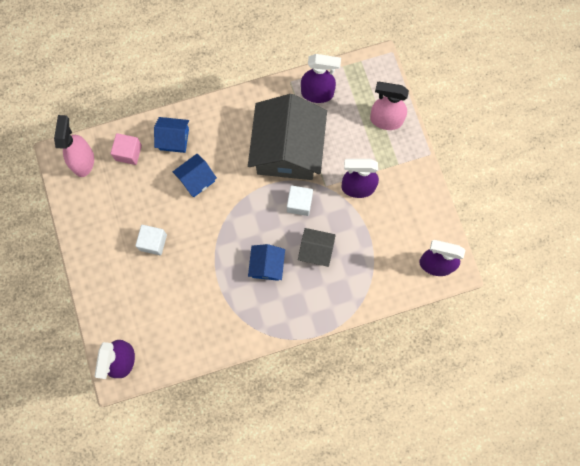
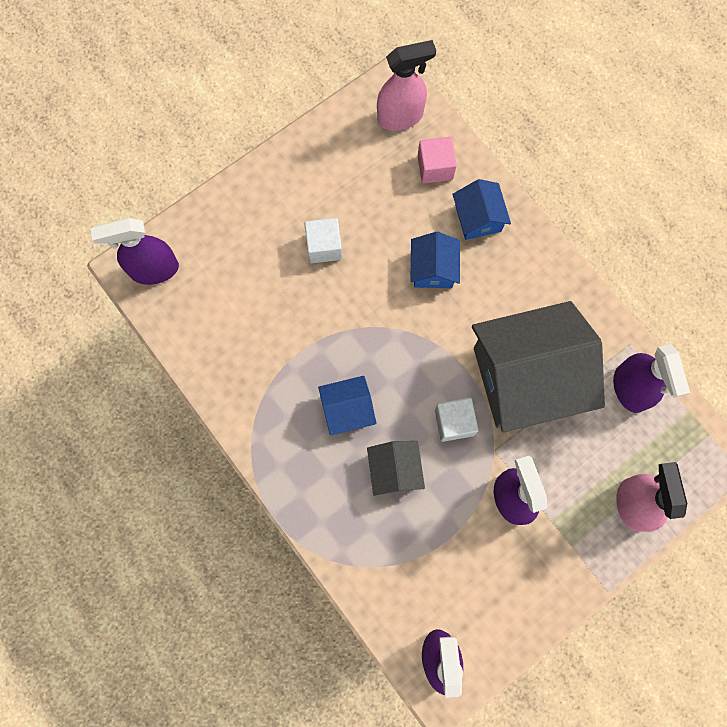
camera: 70 degrees right, 0 degrees up
blue house [173,154,217,197] -> blue house turned 60 degrees clockwise [410,232,460,288]

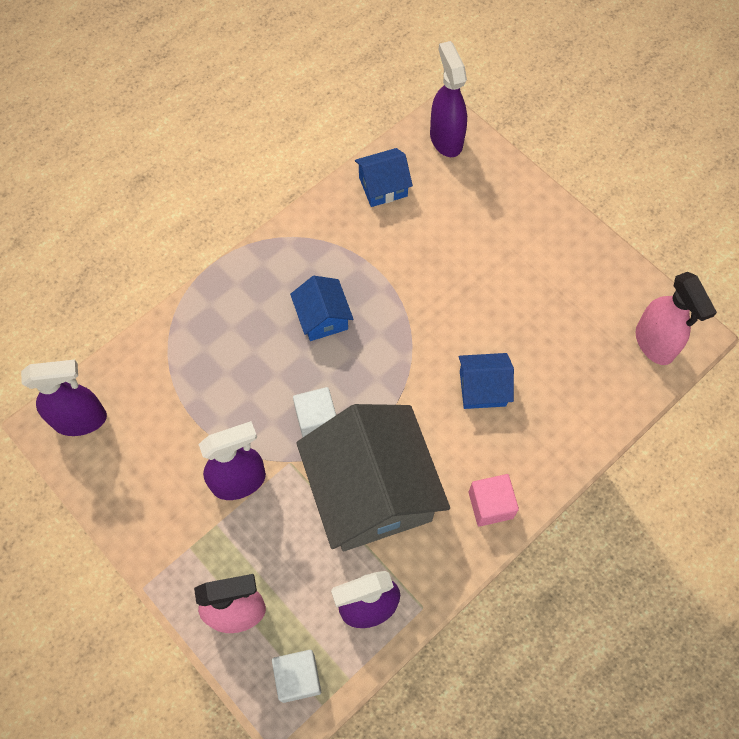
camera: 85 degrees right, 10 degrees down
white cube [304,218,342,263] -> white cube moved to [272,650,321,703]
grey house [367,441,425,496] -> none
pink cube [418,137,457,184] -> pink cube moved to [469,474,519,526]
blue house [453,179,511,240] -> blue house moved to [355,148,413,207]

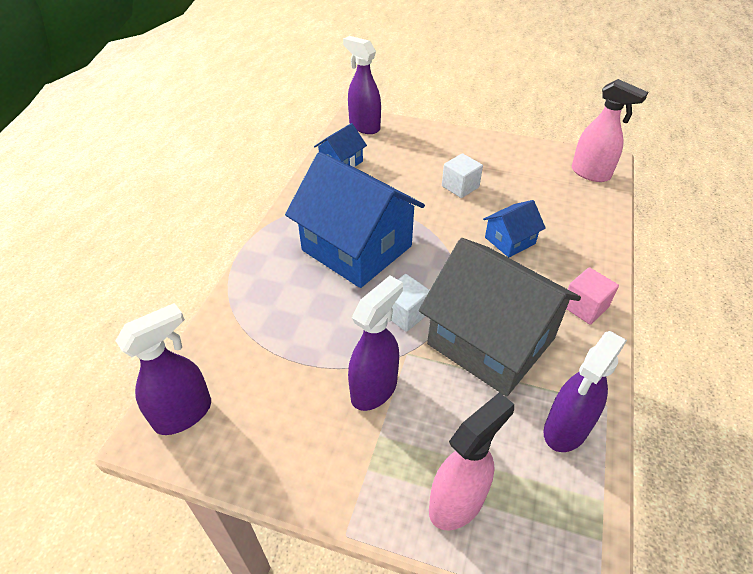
camera: 30 degrees left, 20 degrees down
white cube [272,650,321,703] -> white cube moved to [442,153,483,198]
blue house [290,276,353,341] -> blue house [285,152,425,288], size x2.16

